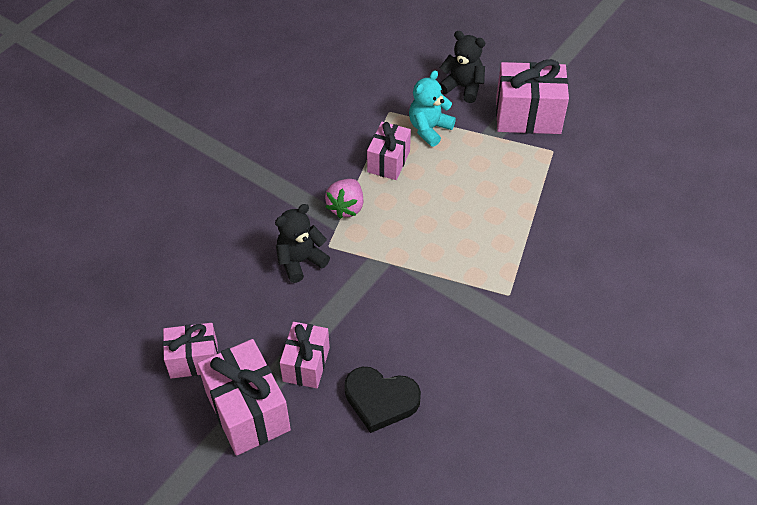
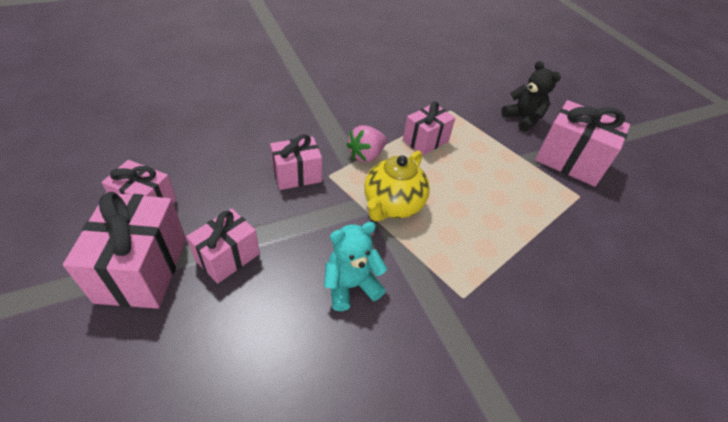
camera: 25 degrees right, 5 degrees down
black teddy bear [275,204,330,283] -> pink gift [270,134,322,190]
black heart [344,367,421,433] -> none
turquoise teddy bear [409,70,456,147] -> turquoise teddy bear moved to [324,222,387,311]
none -> yellow teapot [364,150,430,221]

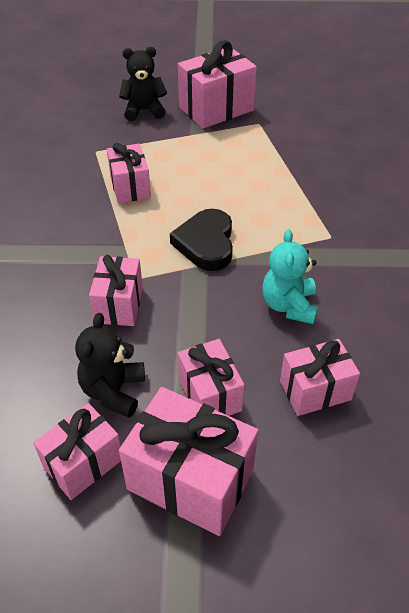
camera: 60 degrees left, 0 degrees up
pink strawberry [346,125,387,163] -> none
yellow teapot [364,150,430,221] -> black heart [170,209,233,271]
none -> black teddy bear [75,313,145,418]
none -> pink gift [280,339,360,416]

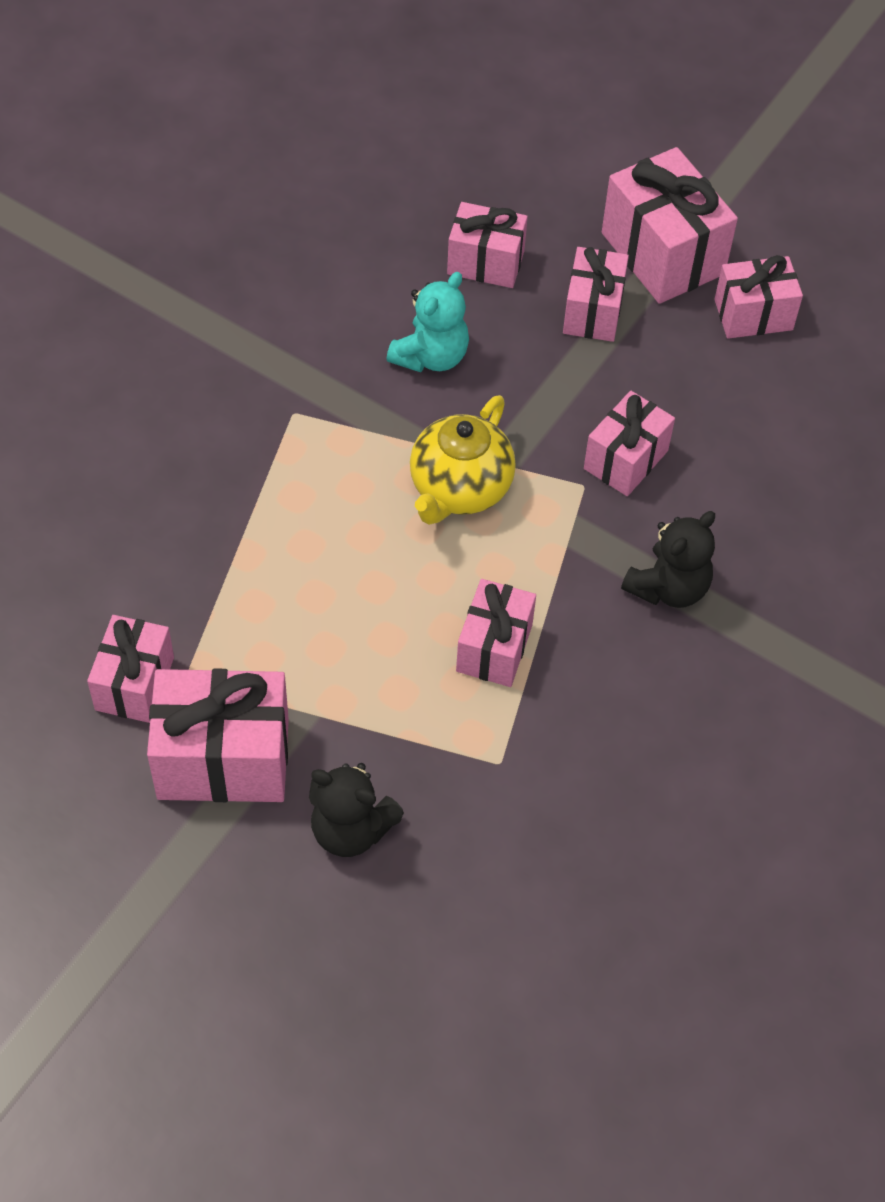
camera: 150 degrees left, 10 degrees up
black teddy bear [75,313,145,418] -> black teddy bear moved to [621,511,715,608]
black heart [170,209,233,271] -> yellow teapot [410,395,516,525]
none -> pink gift [87,615,174,723]

